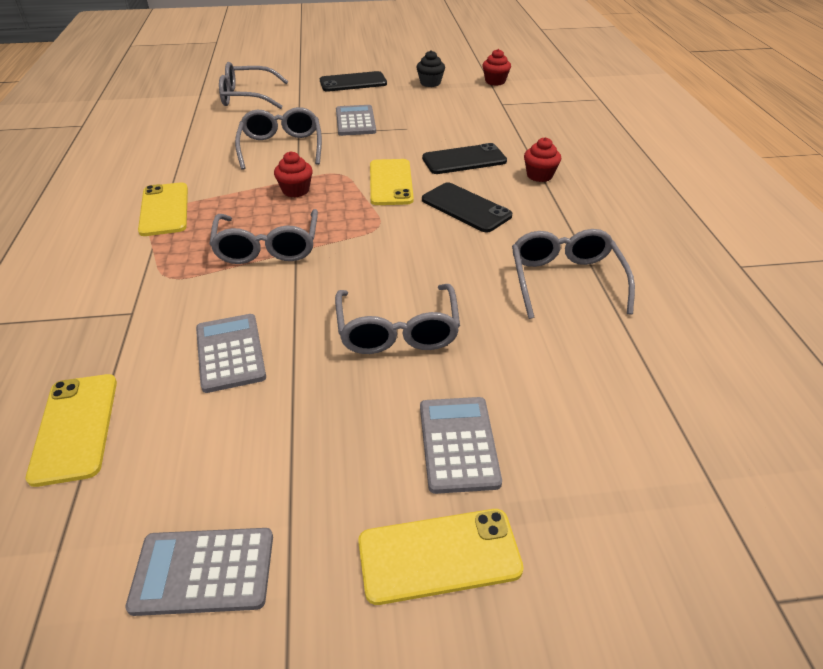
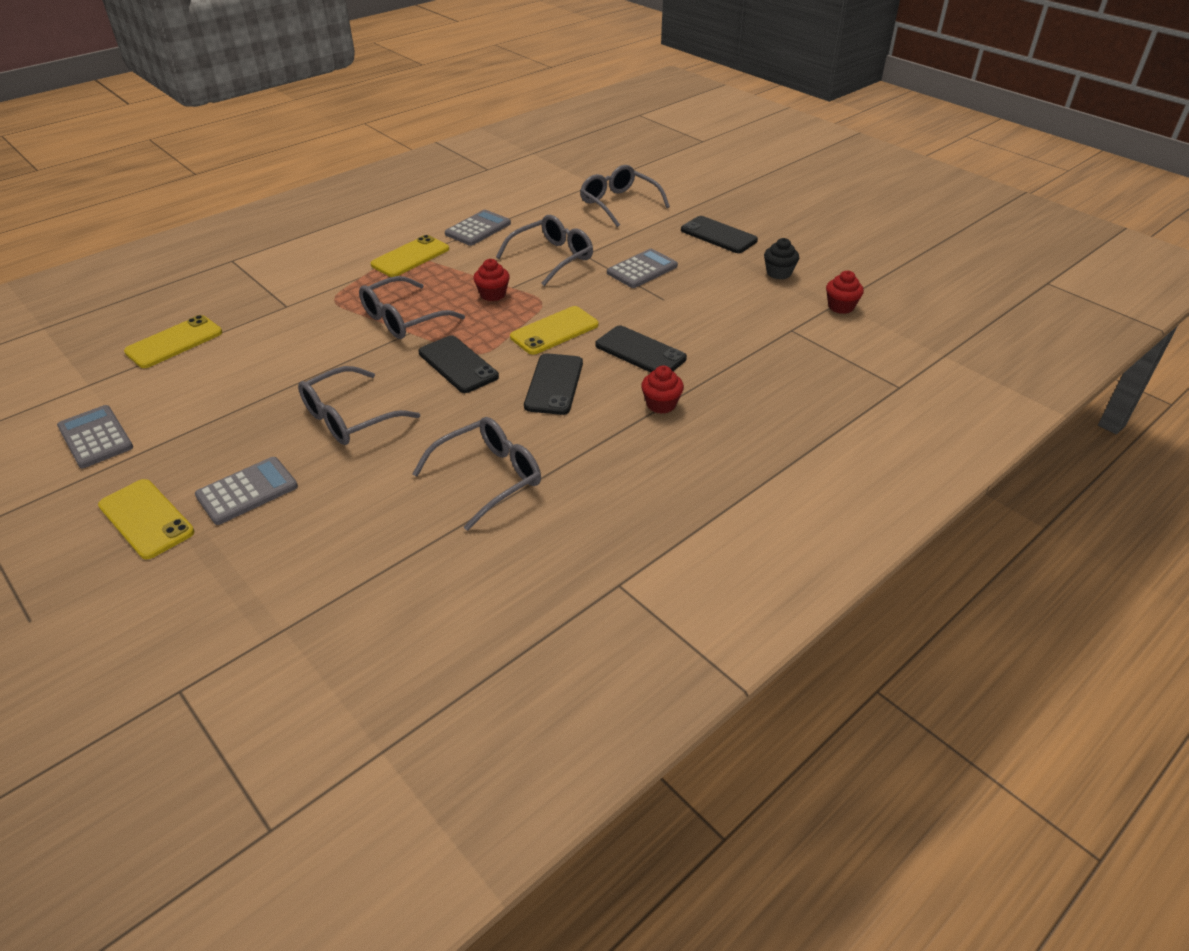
camera: 55 degrees right, 0 degrees up
grey calculator [196,314,266,393] -> grey calculator moved to [445,210,511,246]
none -> black phone [418,336,499,393]

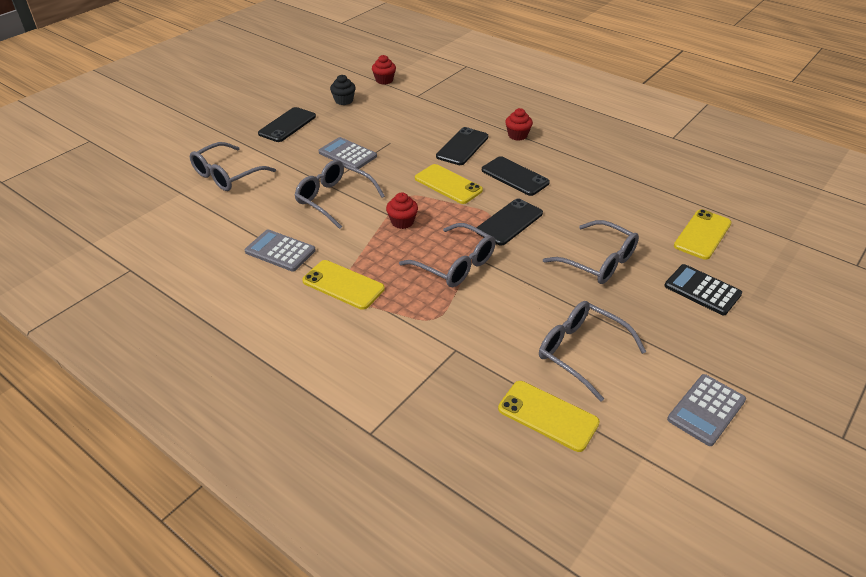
camera: 100 degrees left, 0 degrees up
yellow phone [98,479,194,560] -> yellow phone moved to [674,209,731,260]
grey calculator [195,457,298,525] -> black calculator [664,264,742,315]
grey glasses [412,417,541,531] -> grey glasses moved to [539,301,646,402]
black phone [524,353,583,415] -> black phone turned 45 degrees clockwise [482,156,550,196]

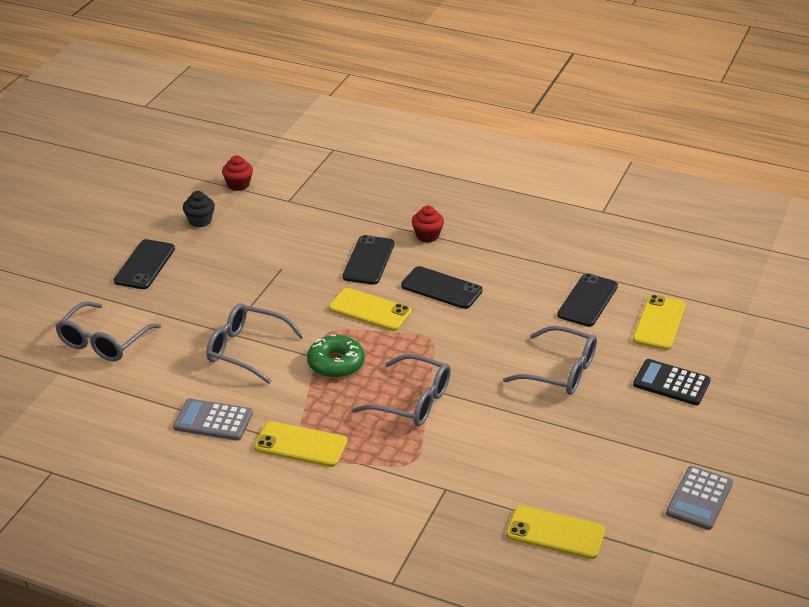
camera: 15 degrees left, 5 degrees down
grey calculator [318,137,377,169] -> none
red cupcake [386,193,418,229] -> green donut [307,335,364,378]
black phone [477,199,543,246] -> black phone moved to [557,273,618,327]
grey glasses [539,301,646,402] -> none

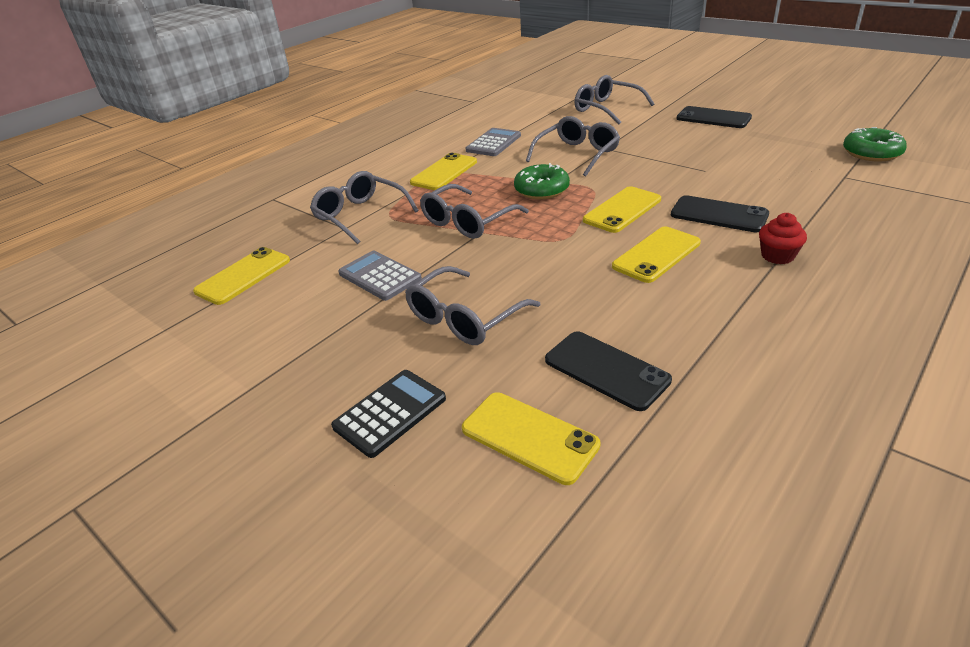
camera: 110 degrees right, 0 degrees up
black cupcake [183,191,215,227] -> none
red cupcake [222,155,253,191] -> green donut [843,127,907,162]
black phone [401,266,483,309] -> yellow phone [612,226,701,283]
grey calculator [666,466,733,530] -> grey calculator moved to [338,251,422,301]
none -> grey glasses [310,171,419,244]

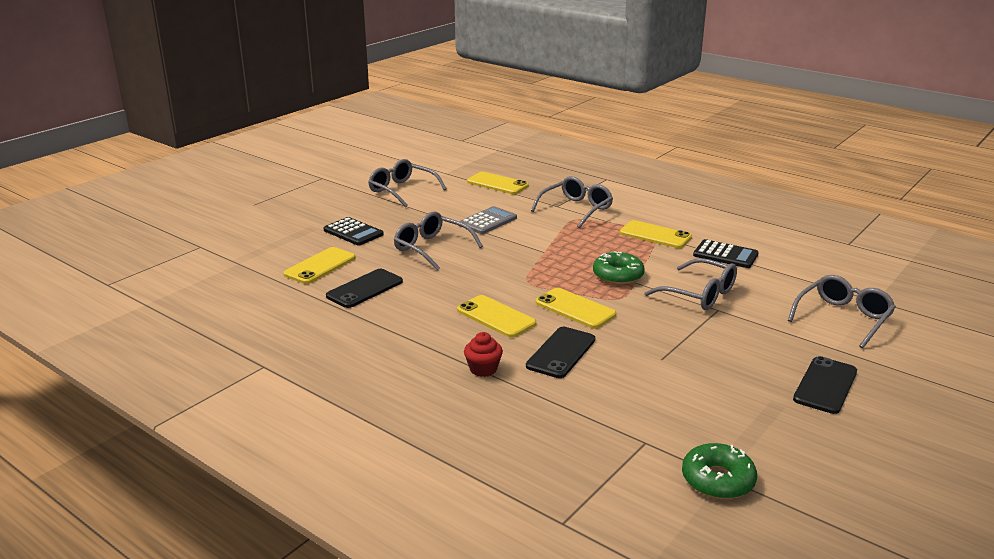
camera: 85 degrees right, 10 degrees down
grey glasses [420,184,529,239] -> grey glasses moved to [368,159,447,207]
grey calculator [466,128,521,156] -> black calculator [693,239,759,268]

